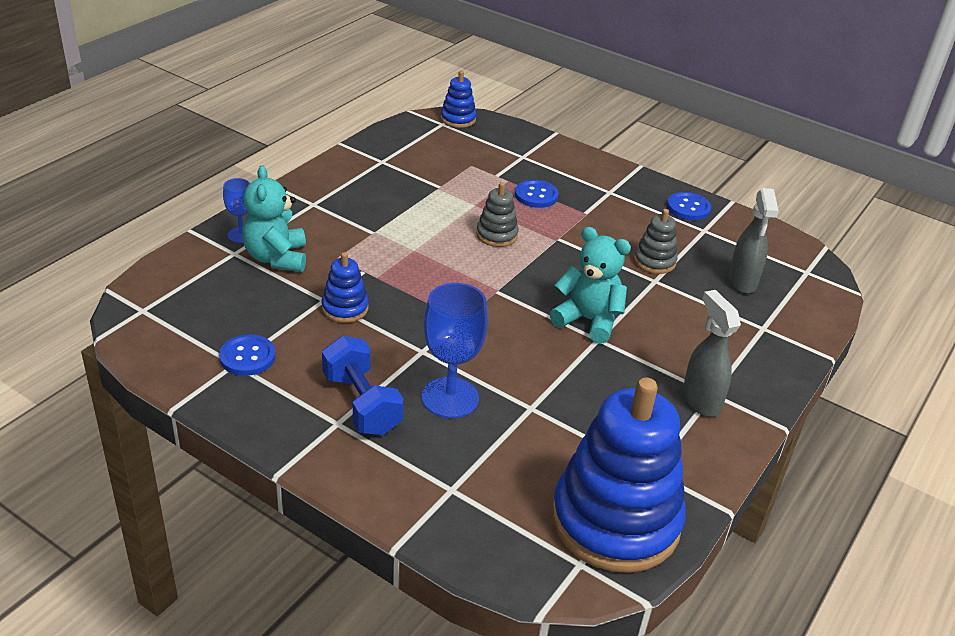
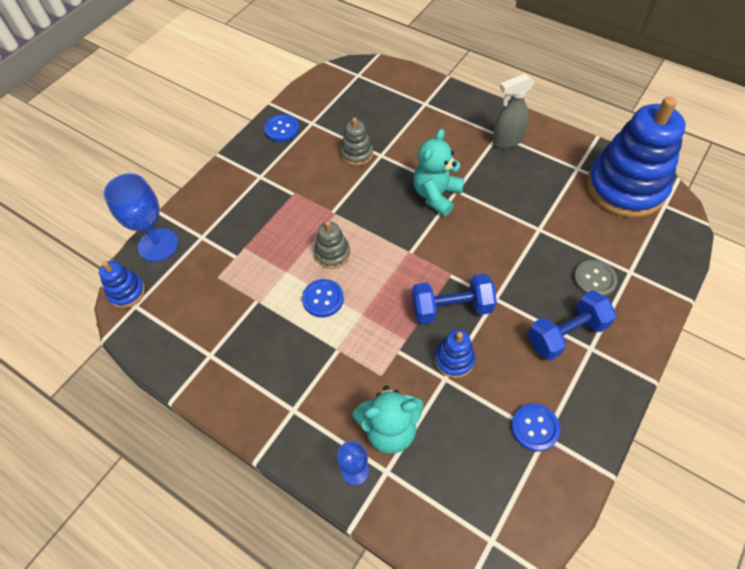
camera: 85 degrees left, 20 degrees up
blue goblet [422,283,488,418] -> blue goblet moved to [104,173,178,262]
blue button [515,180,559,208] -> blue button moved to [302,279,344,317]
grey spray bottle [728,188,779,294] -> none
none -> blue dumbbell [412,274,497,324]
none -> grey button [574,260,618,297]

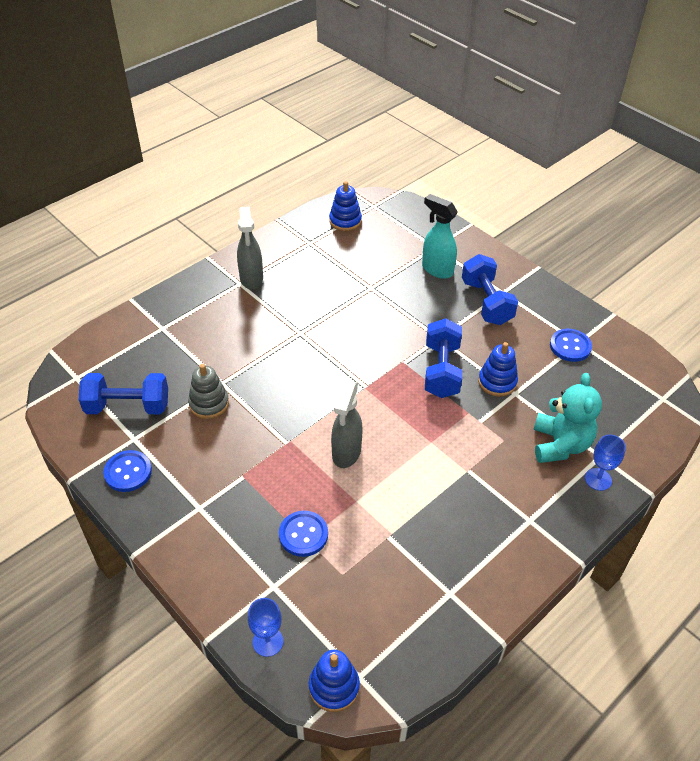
camera: 80 degrees left, 10 degrees down
blue goblet [104,173,178,262] -> blue goblet [248,598,283,657], size x0.56
blue button [302,279,344,317] -> blue button moved to [279,511,328,557]
grey stacking toy [314,221,350,269] -> grey spray bottle [331,380,363,468]
turquoise teddy bear [413,129,464,216] -> none
grey button [574,260,618,297] -> turquoise spray bottle [422,194,458,279]
blue stacking toy [587,97,686,218] -> blue stacking toy [329,181,362,231], size x0.44
none -> blue dumbbell [79,373,168,414]

